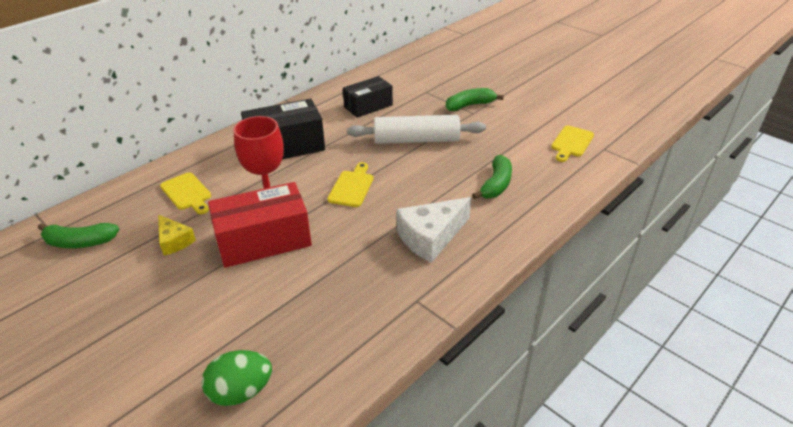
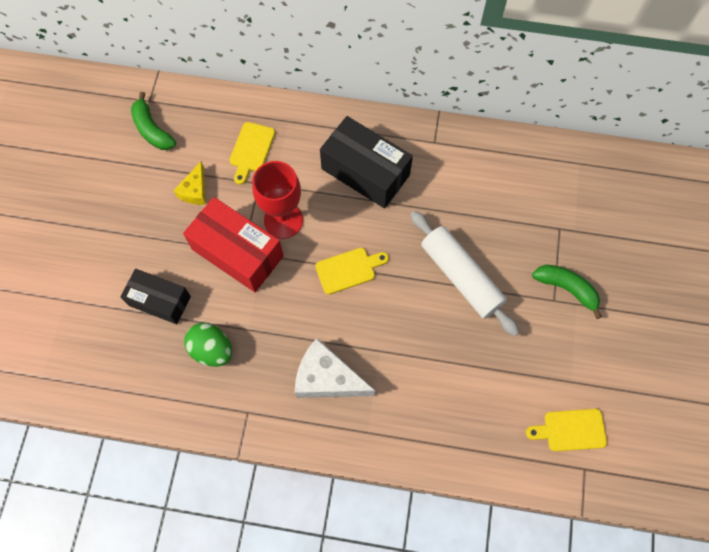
camera: 55 degrees right, 30 degrees up
green egg [202,350,272,406] -> green egg moved to [184,323,232,367]
black box [343,76,393,118] -> black box moved to [120,269,191,324]
green banana [472,155,512,199] -> none

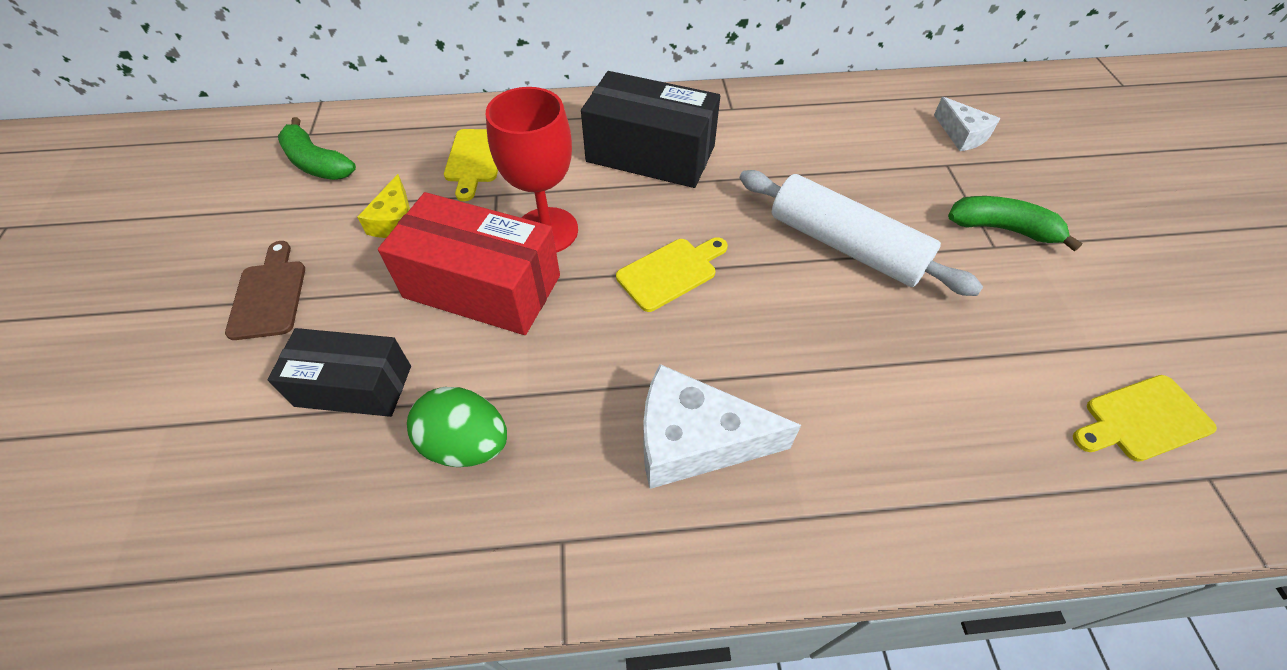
camera: 15 degrees left, 15 degrees down
none -> brown cutting board [225,241,305,340]
none -> white cheese [934,97,1001,151]

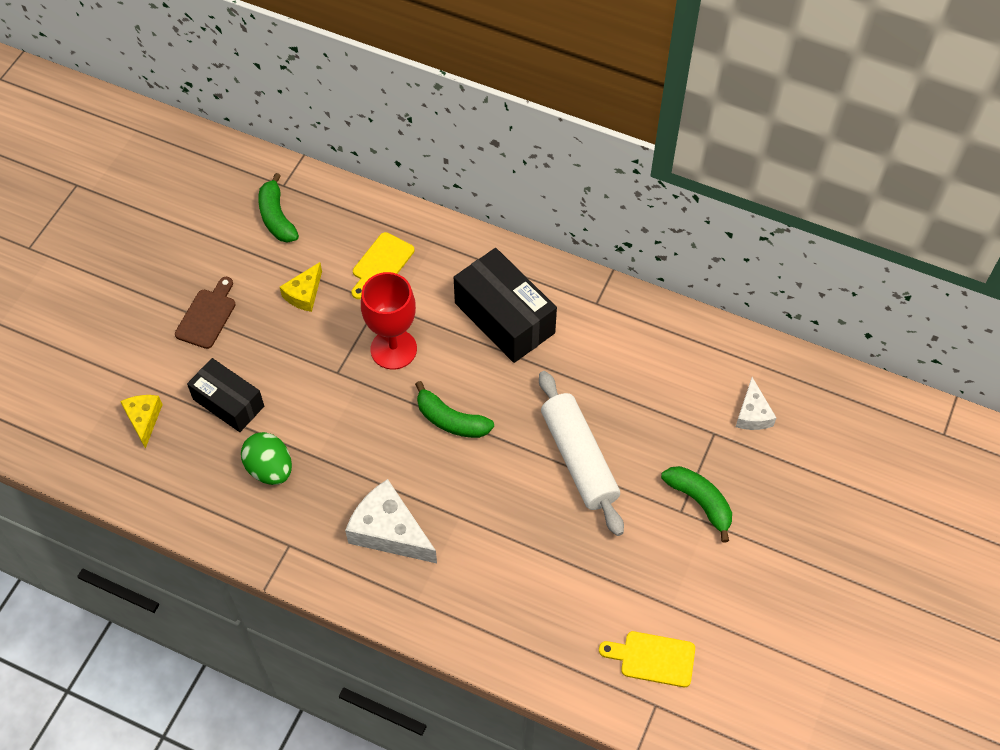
camera: 30 degrees right, 5 degrees up
red box [378,192,560,335] -> none
yellow cutting board [616,237,728,312] -> green banana [415,381,494,438]
none -> yellow cheese [120,395,163,449]

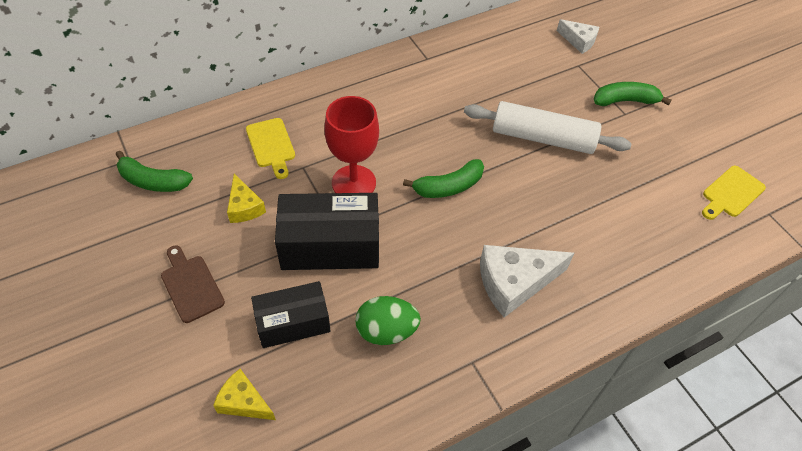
camera: 55 degrees left, 5 degrees down
black box [454,248,557,363] -> black box moved to [275,193,379,270]

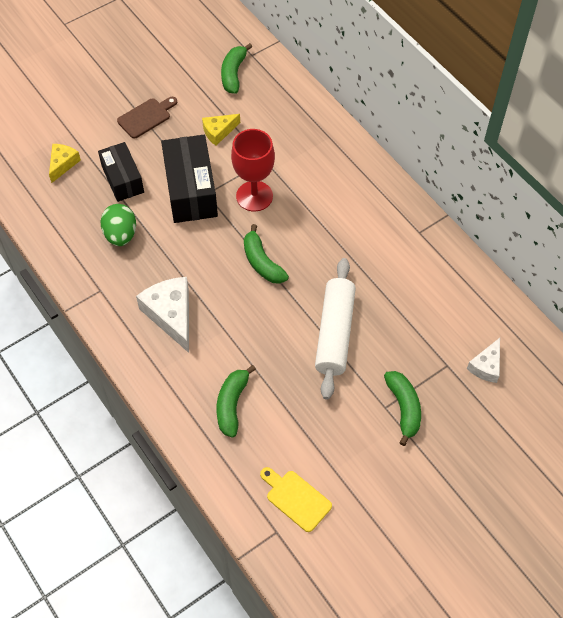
camera: 85 degrees right, 5 degrees up
yellow cutting board [246,118,295,179] -> none
none -> green banana [217,365,256,438]

